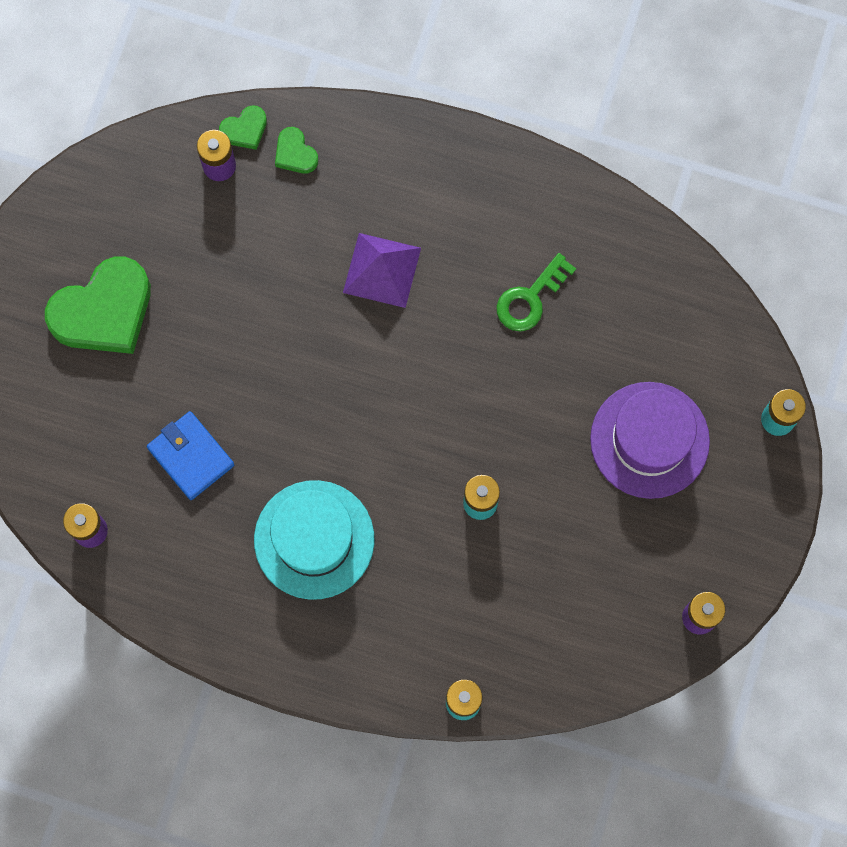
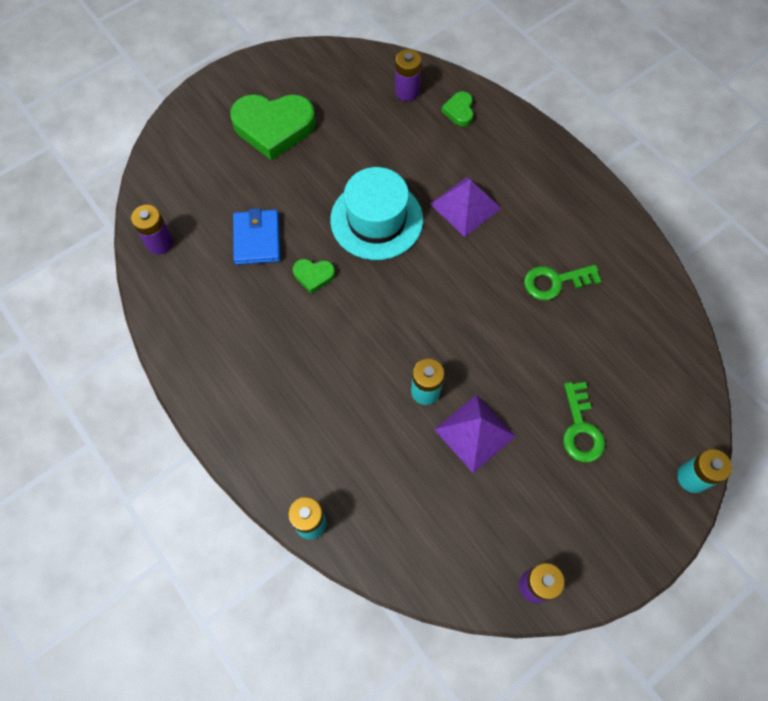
camera: 35 degrees right, 10 degrees down
green heart [219,105,267,150] -> green heart moved to [293,259,335,294]
turquoise hat [254,480,374,600] -> turquoise hat moved to [330,167,423,260]
purple hat [590,382,710,499] -> green key [563,382,605,462]
none -> purple pyramid [434,394,516,473]

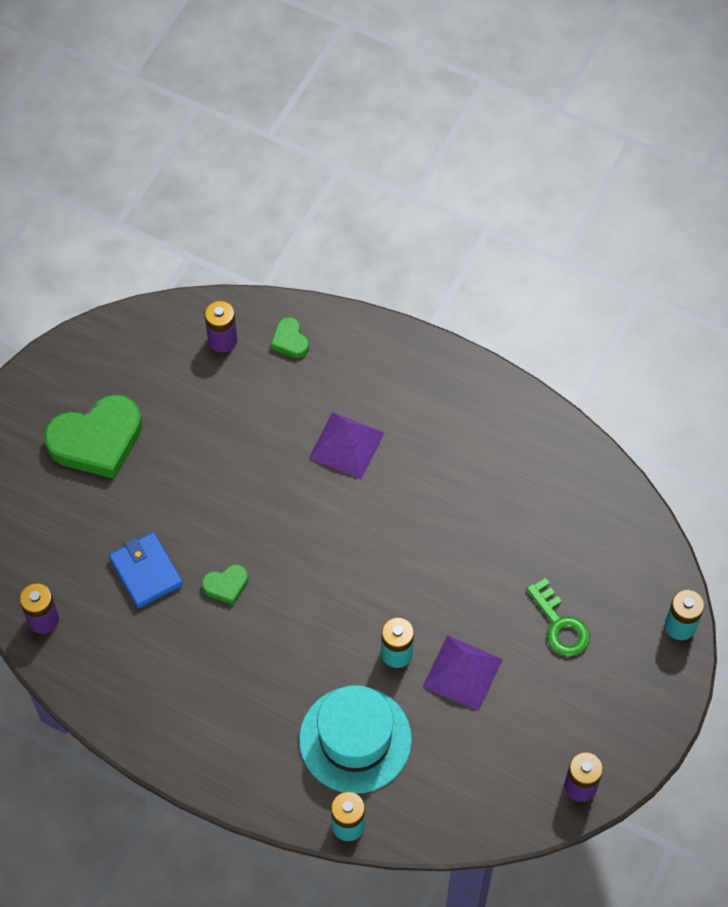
camera: 25 degrees left, 5 degrees down
turquoise hat [330,167,423,260] -> turquoise hat moved to [299,685,412,793]
green key [524,265,602,300] -> none

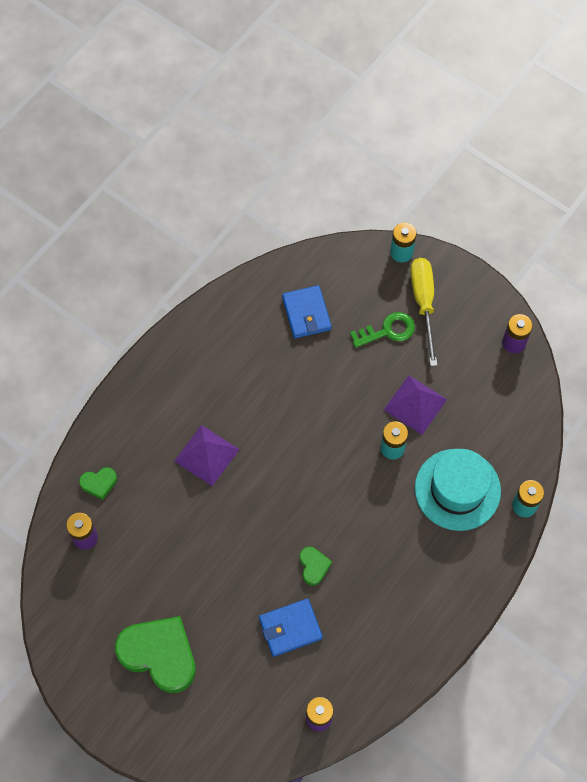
camera: 80 degrees left, 5 degrees up
green heart [44,394,142,479] -> green heart turned 45 degrees counterclockwise [115,616,196,693]
none -> blue wallet [282,285,332,338]
none -> yellow screwdriver [410,258,437,366]

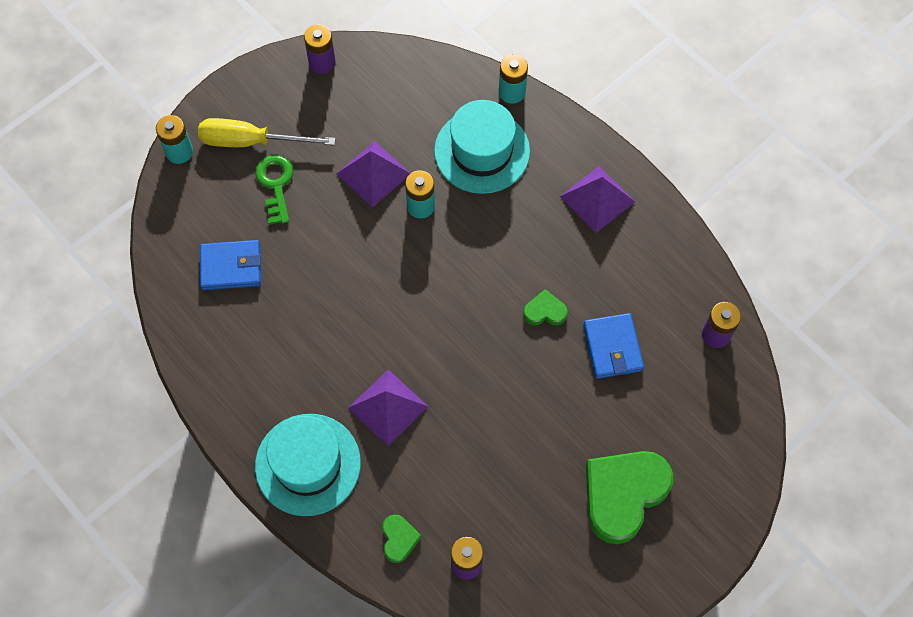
camera: 80 degrees left, 0 degrees up
none -> turquoise hat [255,414,361,516]
none -> purple pyramid [560,166,635,233]

